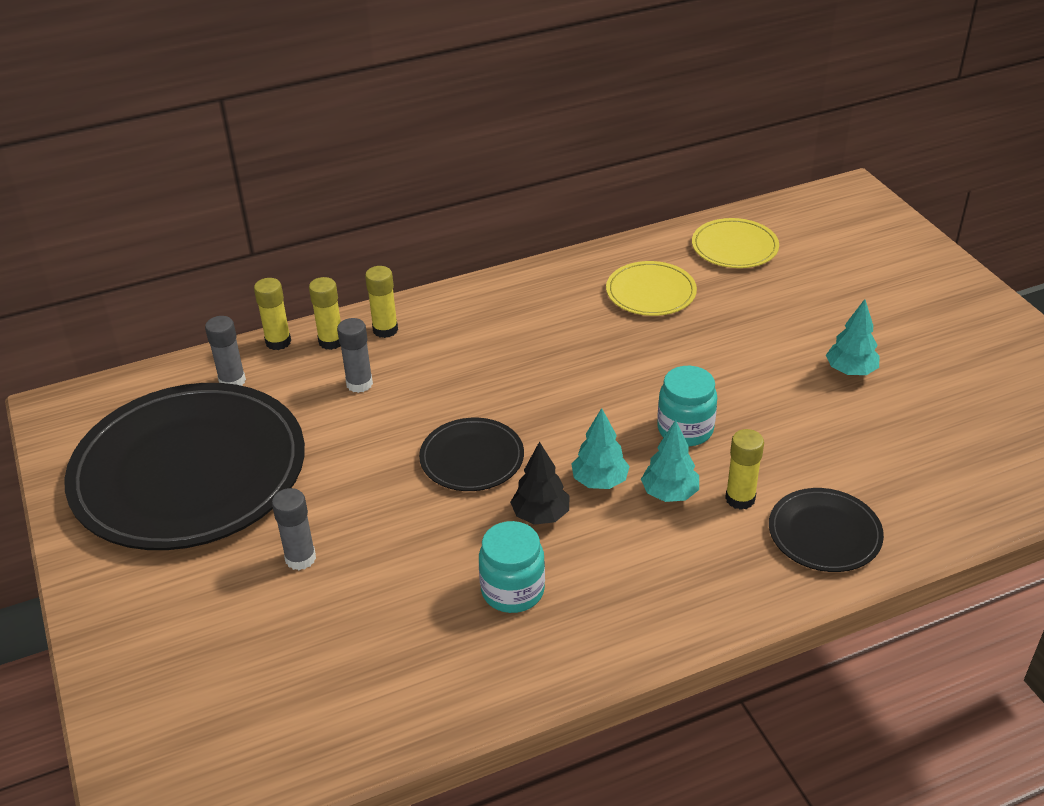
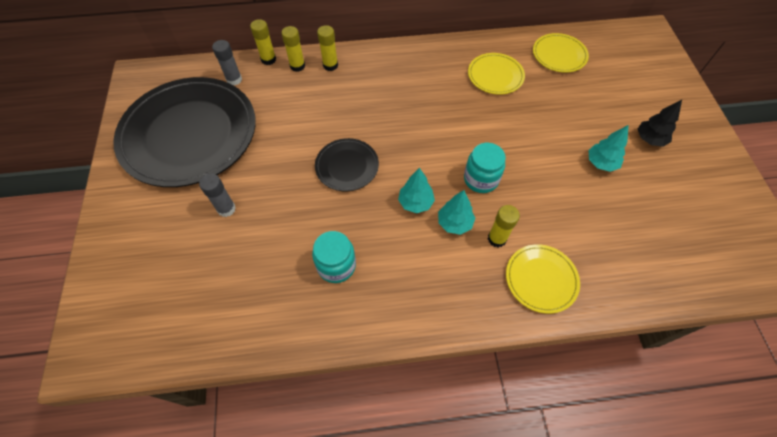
camera: 15 degrees right, 20 degrees up
grey glue stick [337,318,373,393] -> none
black tree [510,441,569,525] -> black tree moved to [638,100,682,147]
black plate [769,488,884,572] -> yellow plate [506,244,580,314]

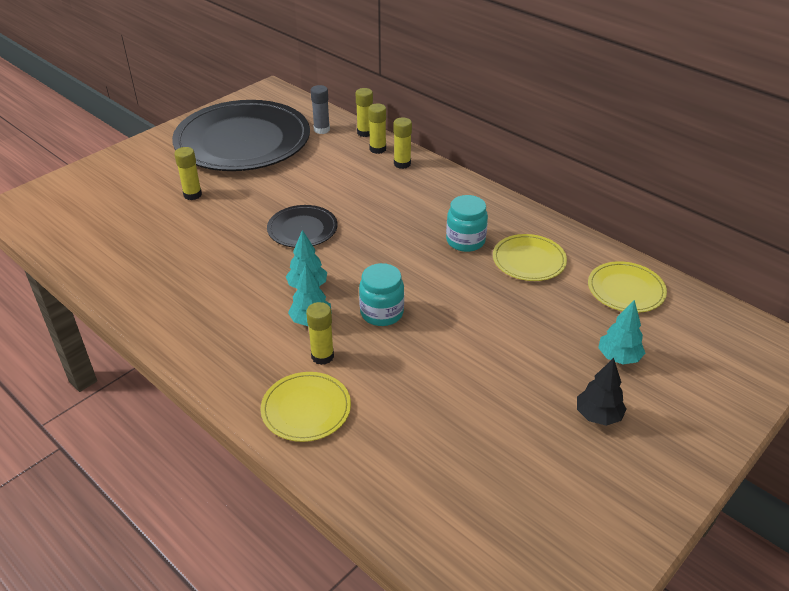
camera: 50 degrees right, 20 degrees down
grey glue stick [199,173,236,217] -> yellow glue stick [174,147,202,200]
turquoise jar [312,231,356,283] -> turquoise jar moved to [446,195,488,252]
turquoise tree [589,125,629,172] -> turquoise tree moved to [598,300,645,364]

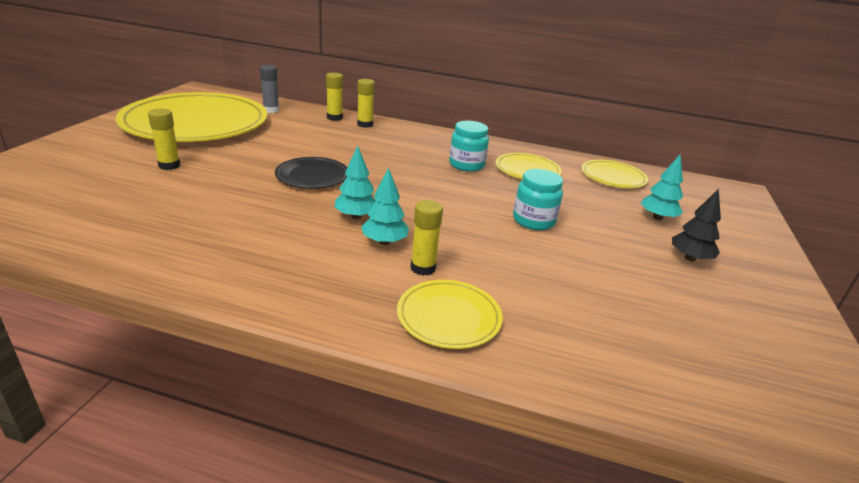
camera: 30 degrees left, 10 degrees down
black plate [172,100,310,171] -> yellow plate [115,92,267,142]
yellow glue stick [356,88,373,137] -> none
turquoise jar [359,263,404,326] -> turquoise jar moved to [513,169,563,230]

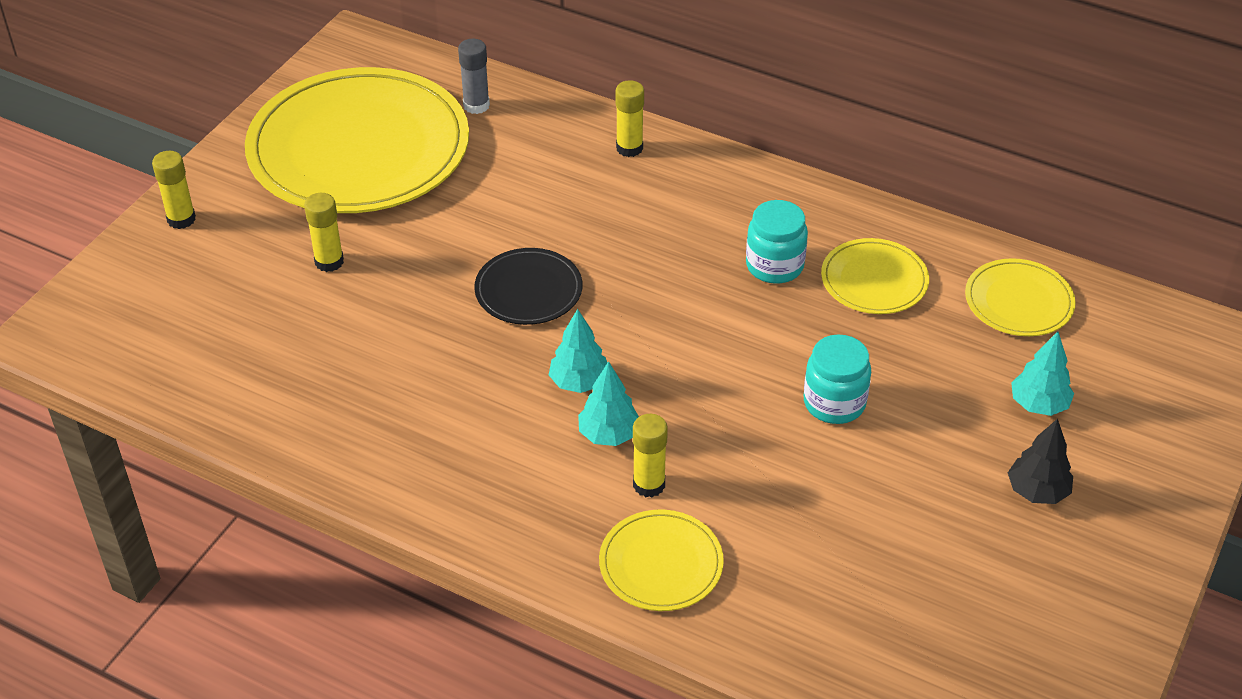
camera: 15 degrees right, 15 degrees up
yellow glue stick [326,72,343,121] -> yellow glue stick moved to [152,151,196,229]

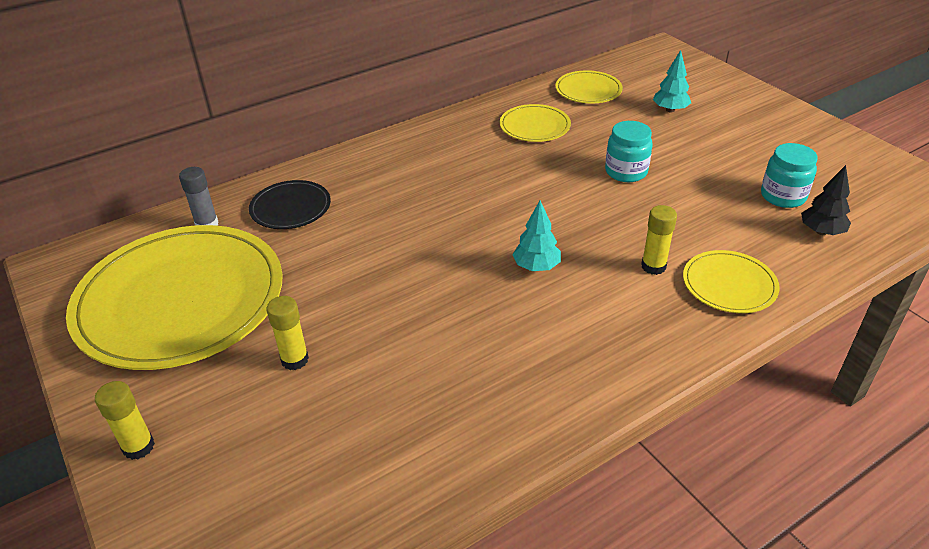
camera: 60 degrees left, 5 degrees down
black plate [474,248,583,325] -> black plate moved to [249,180,331,229]
turquoise tree [578,361,639,446] -> none
yellow glue stick [615,80,644,157] -> none
turquoise jar [746,200,808,284] -> turquoise jar moved to [761,143,818,208]
black tree [1008,419,1073,504] -> black tree moved to [801,165,851,235]

